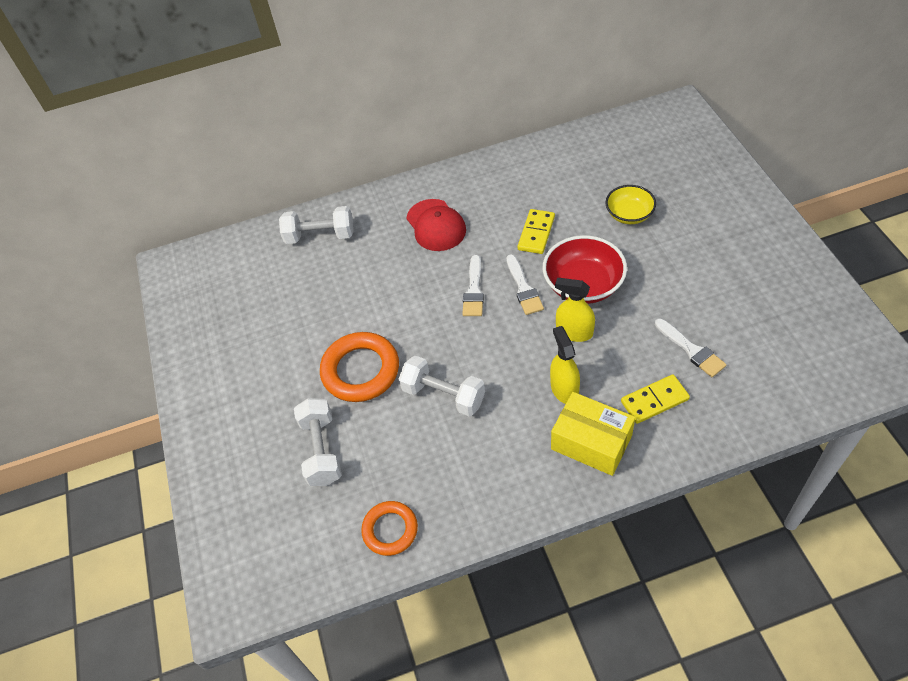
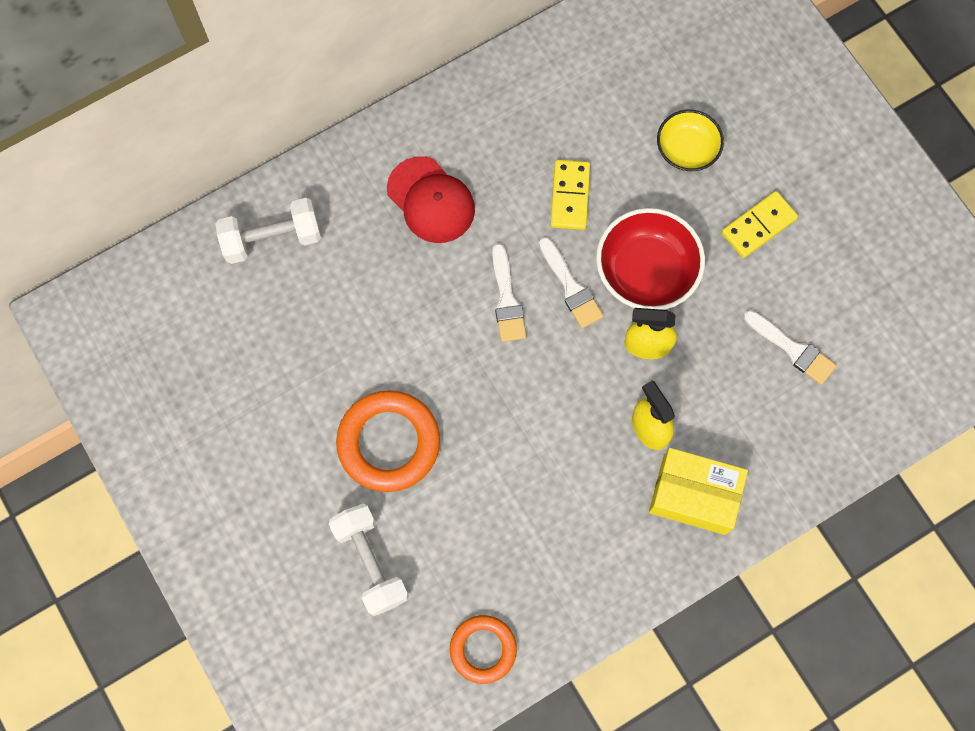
camera: 20 degrees left, 20 degrees up
white dumbbell [399,356,485,416] -> none
yellow domino [621,374,690,424] -> yellow domino moved to [722,191,798,258]

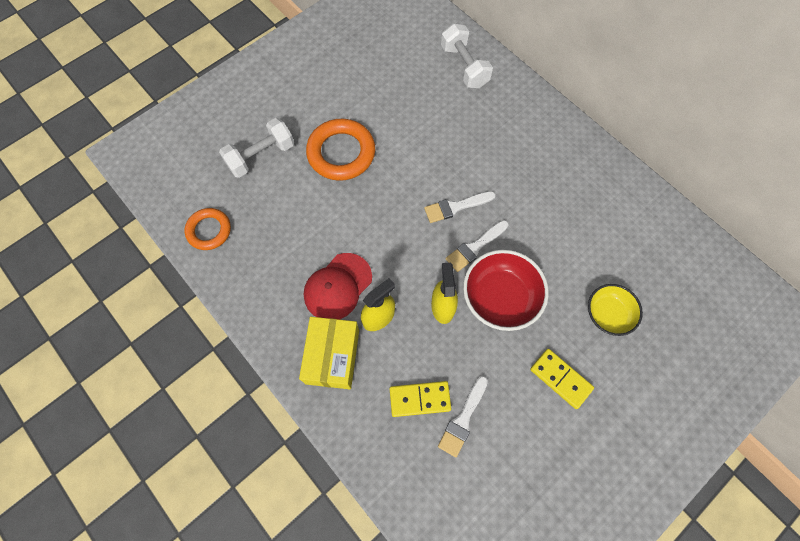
camera: 80 degrees right, 5 degrees down
red cap [387,156,475,243] -> red cap moved to [304,253,372,319]
yellow domino [551,160,590,230] -> yellow domino moved to [390,381,451,417]

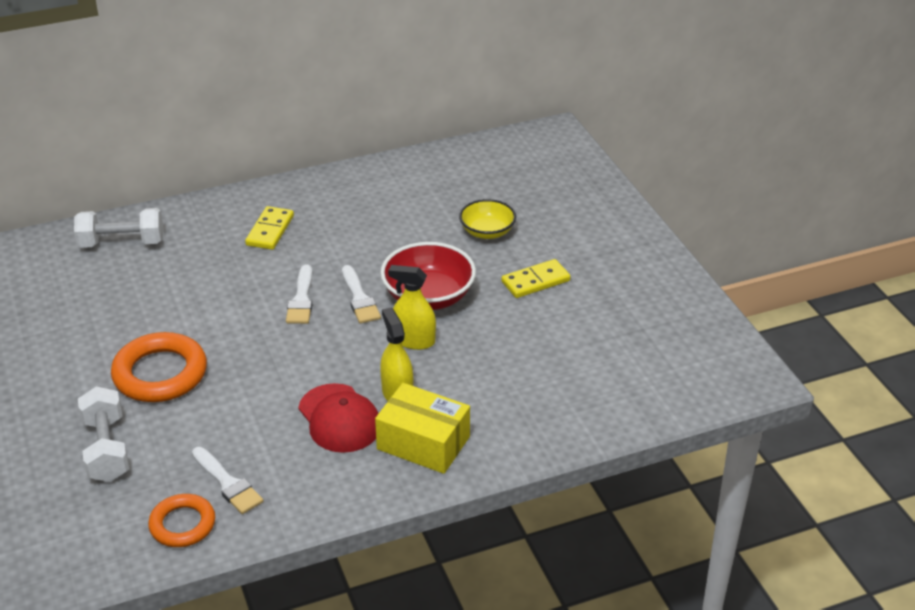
camera: 70 degrees left, 30 degrees down
yellow domino [390,381,451,417] -> yellow domino moved to [245,206,294,250]
white brush [438,376,488,457] -> white brush moved to [192,447,264,514]

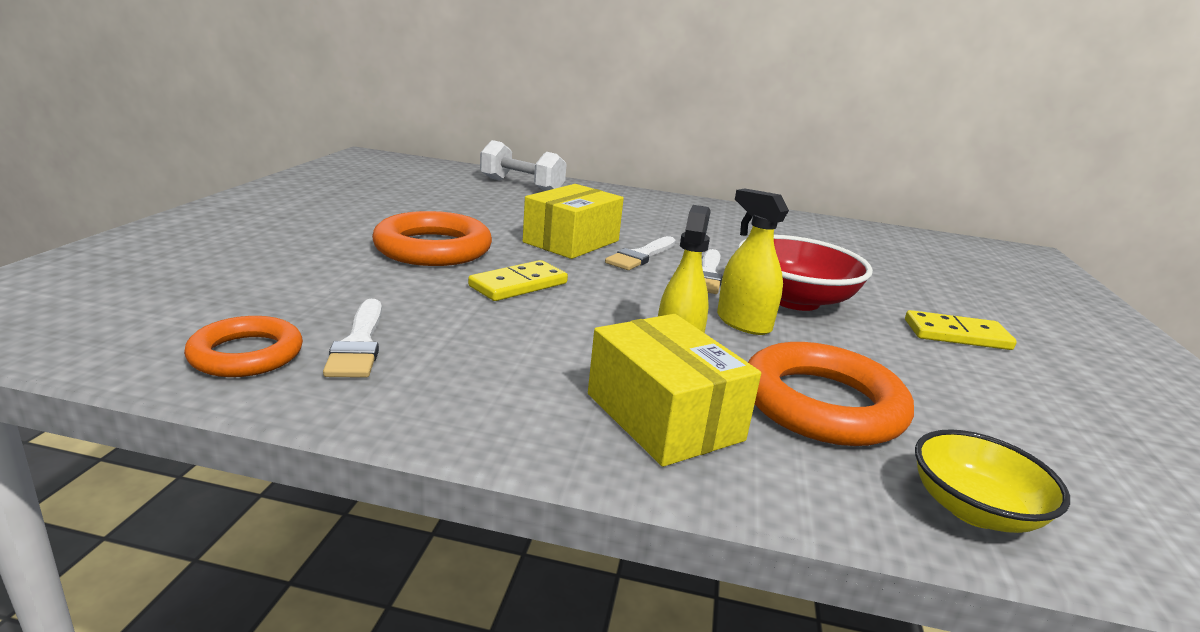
camera: 30 degrees right, 15 degrees down
white dumbbell [78,386,129,482] -> none
yellow domino [245,206,294,250] -> yellow domino moved to [468,260,568,301]
red cap [298,383,379,453] -> none
yellow bowl [459,199,516,239] -> yellow bowl moved to [915,429,1070,533]
none -> yellow box [523,184,624,259]
none -> orange ring [748,342,914,446]

